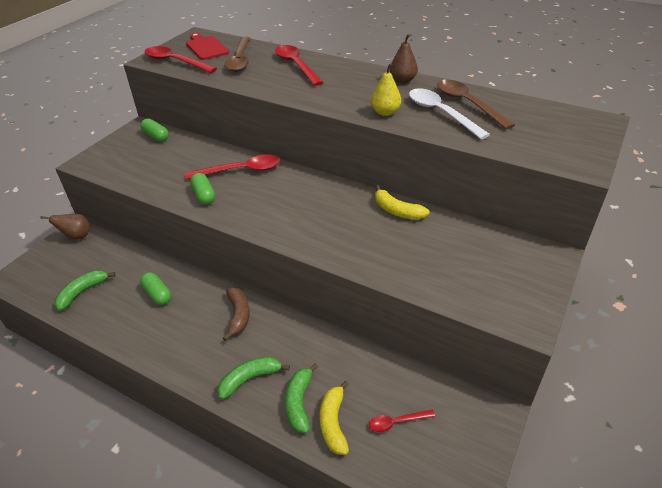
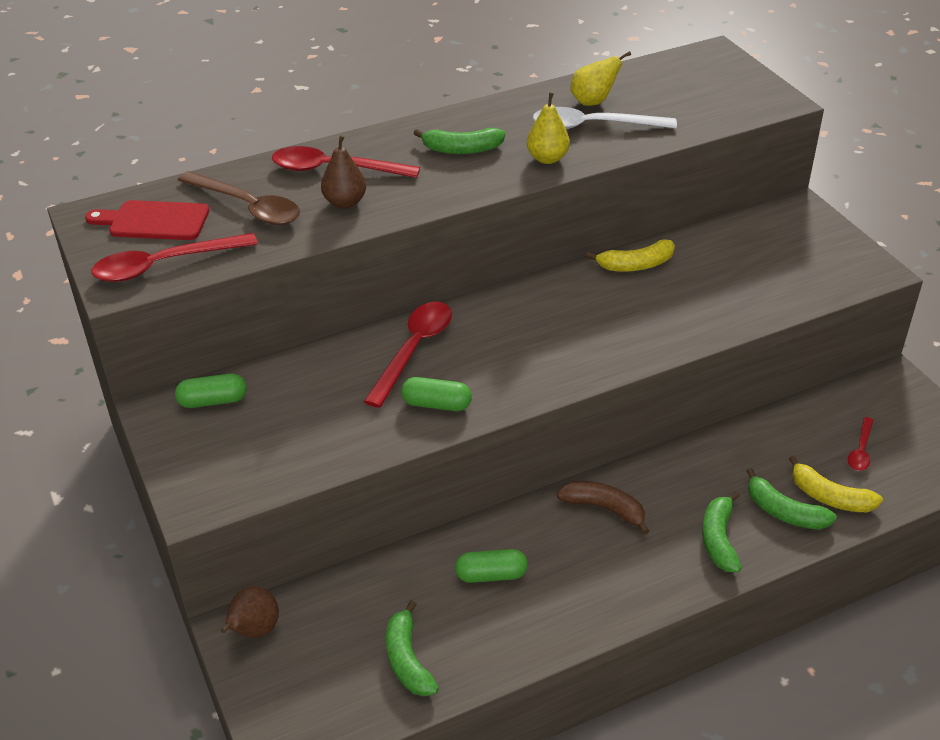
camera: 55 degrees left, 0 degrees up
brown pear [390,34,418,83] -> brown pear moved to [321,135,366,209]
brown spoon [437,79,515,130] -> yellow pear [571,51,631,106]
none -> green banana [414,128,505,154]

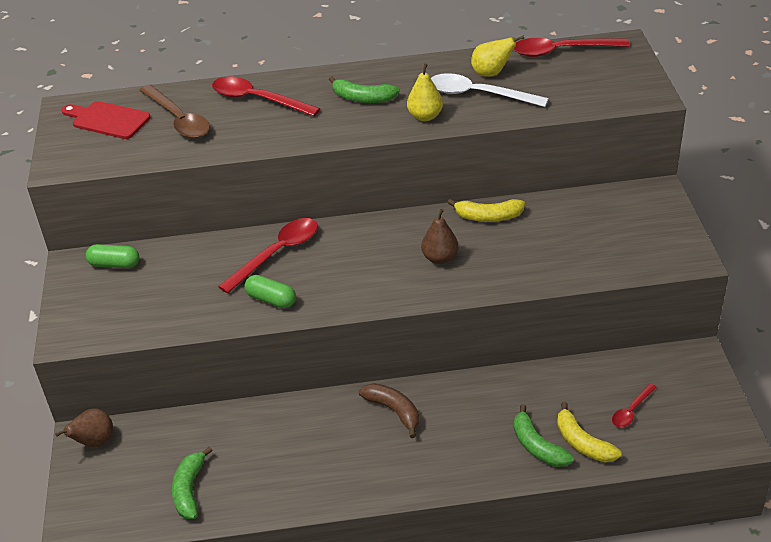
camera: 20 degrees right, 0 degrees up
red spoon [91,233,258,282] -> red spoon moved to [514,38,629,57]
brown pear [321,135,366,209] -> brown pear moved to [421,209,458,264]
green capsule [455,549,528,583] -> none
green banana [702,491,742,572] -> none

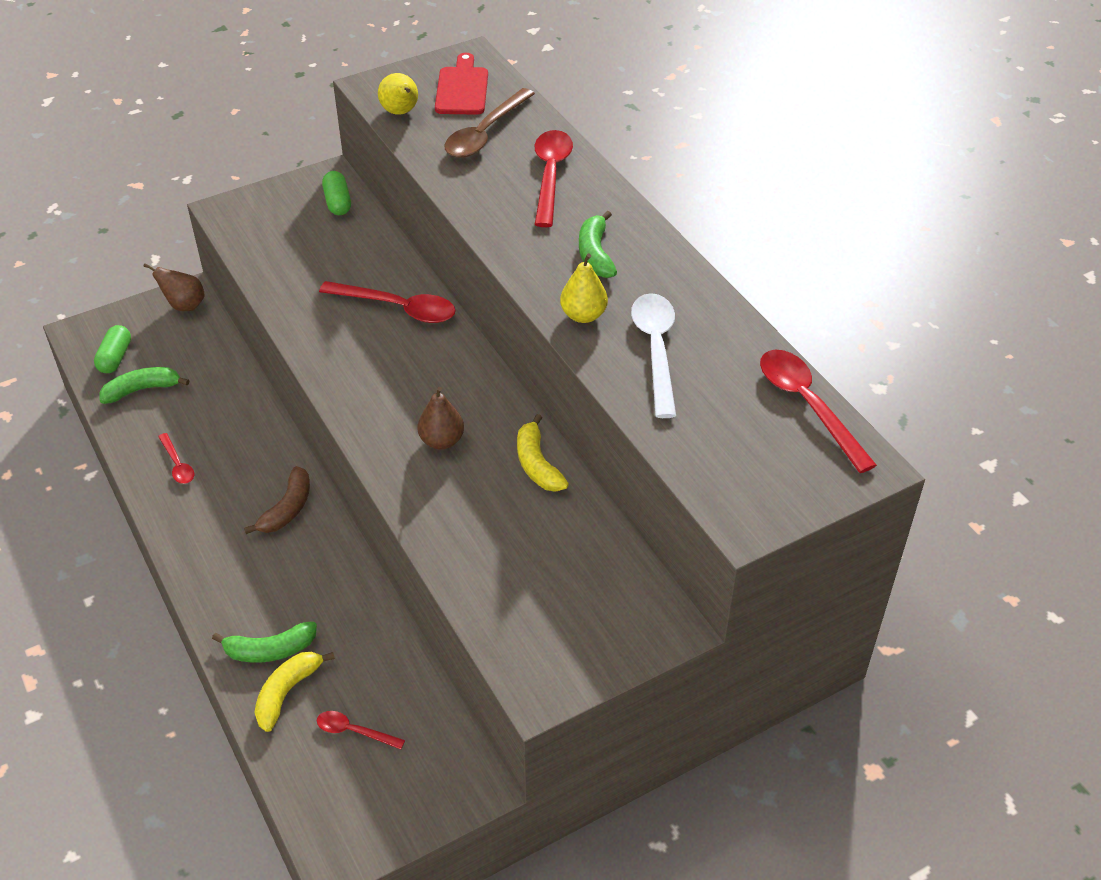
camera: 65 degrees right, 5 degrees up
green capsule [244,275,296,308] -> green capsule moved to [94,325,131,373]
yellow pear [471,35,524,77] -> yellow pear moved to [378,73,418,115]
green banana [514,404,574,467] -> green banana turned 135 degrees counterclockwise [212,621,317,663]
none -> red spoon [158,433,194,484]

